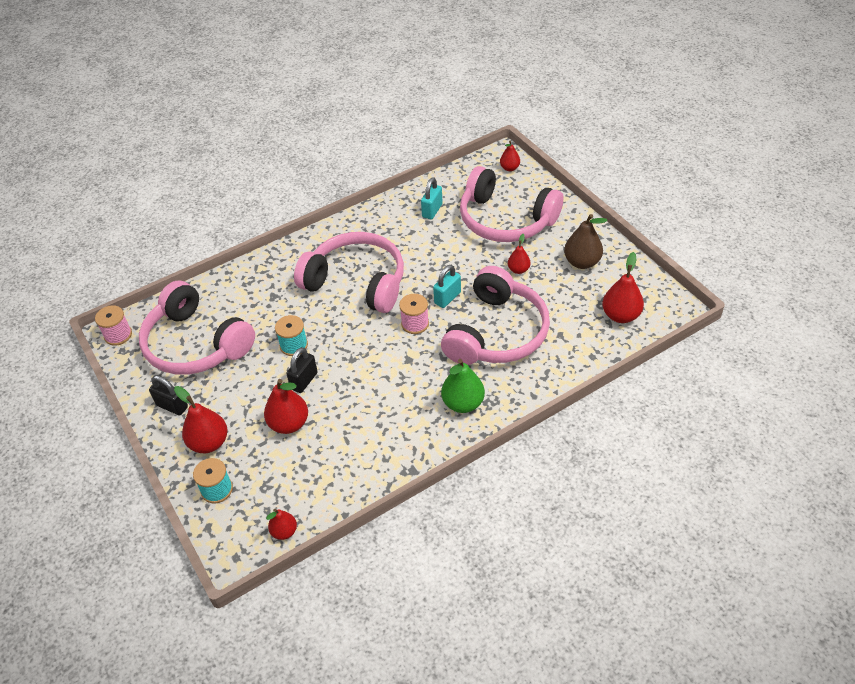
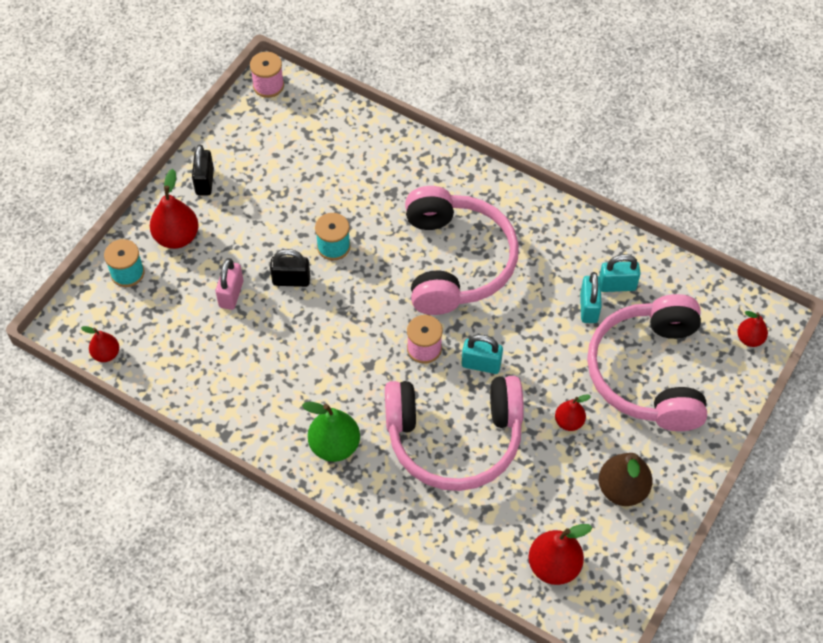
camera: 60 degrees right, 10 degrees up
pink headphones [139,281,255,375] -> none
red pear [264,379,308,434] -> pink padlock [216,258,243,310]
none -> turquoise padlock [580,272,602,323]

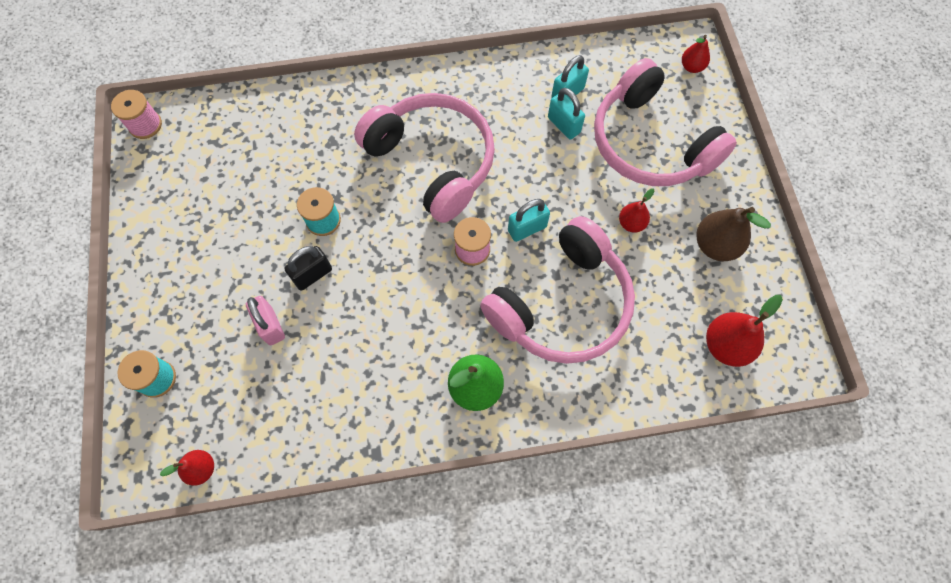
camera: 40 degrees left, 10 degrees up
red pear [150,169,199,249] -> none
black padlock [192,145,214,196] -> none

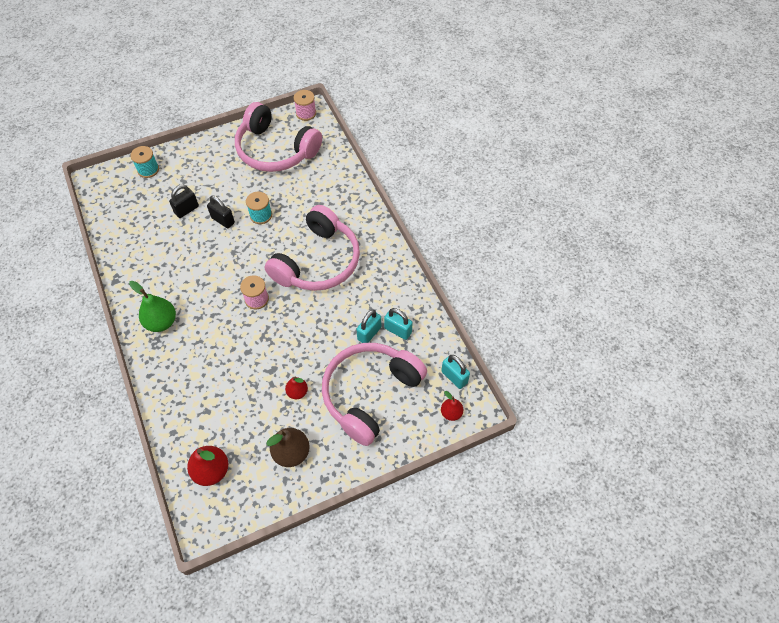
camera: 75 degrees right, 10 degrees down
red pear [160,450,214,486] -> none
pink padlock [246,296,285,345] -> black padlock [169,185,199,218]
pink headphones [480,216,635,364] -> pink headphones moved to [235,102,322,172]
turquoise padlock [508,199,550,242] -> turquoise padlock moved to [441,355,470,389]

